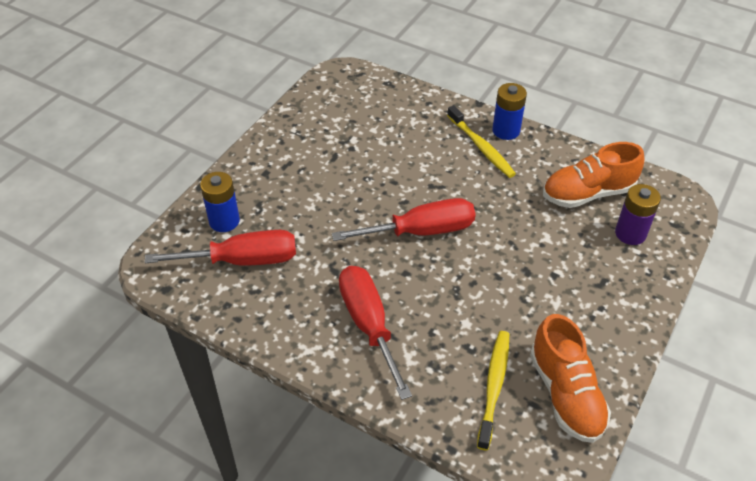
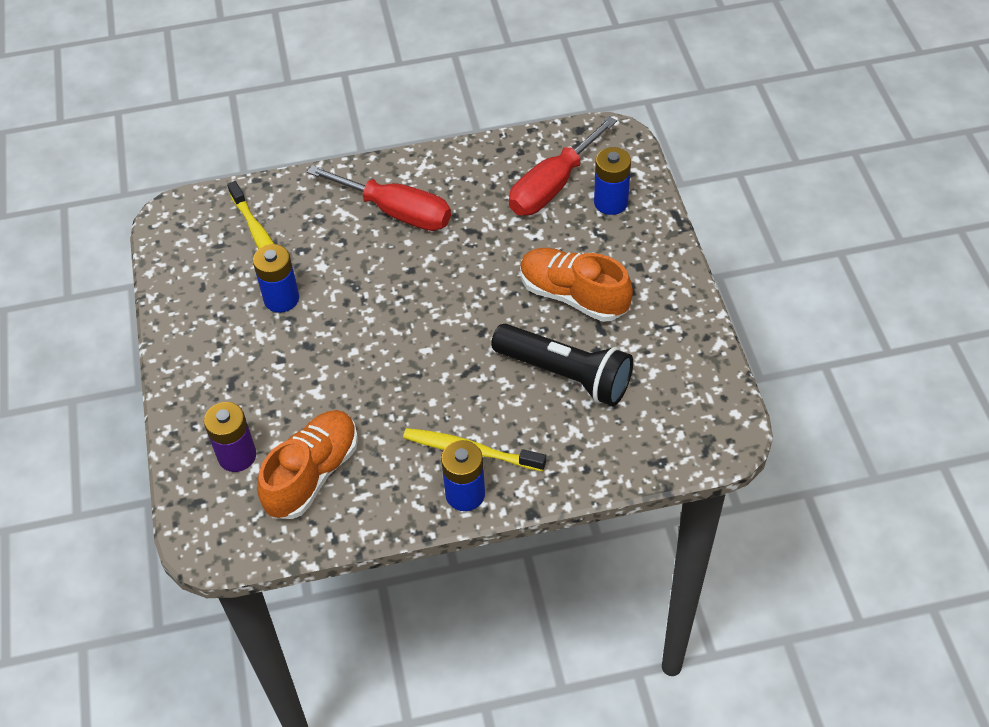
camera: 140 degrees right, 5 degrees up
red screwdriver [332,198,476,241] -> none
orange shoe [530,314,611,443] -> orange shoe moved to [520,248,633,322]
none -> blue battery [253,244,299,313]
none -> black flashlight [491,324,633,406]

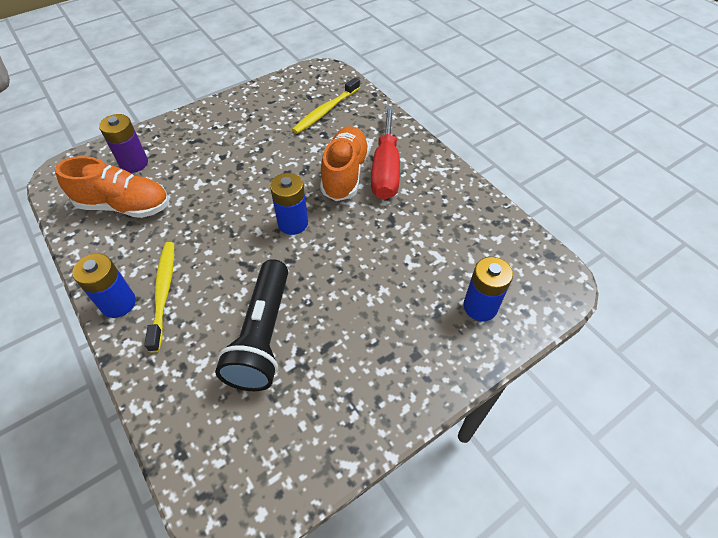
camera: 65 degrees right, 0 degrees up
blue battery [253,244,299,313] -> blue battery moved to [270,173,308,235]
red screwdriver [509,116,617,215] -> none
orange shoe [520,248,633,322] -> orange shoe moved to [320,126,370,201]

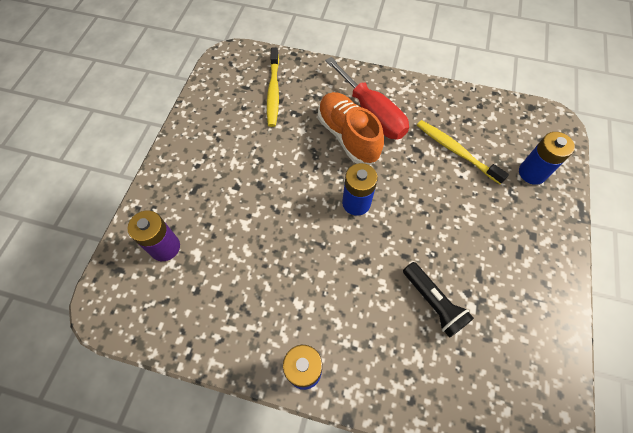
camera: 40 degrees left, 10 degrees up
orange shoe [55,156,169,218] -> none
yellow toothbrush [144,242,174,353] -> yellow toothbrush moved to [417,120,509,184]
black flashlight [215,259,288,391] -> black flashlight [403,262,474,338], size x0.64

